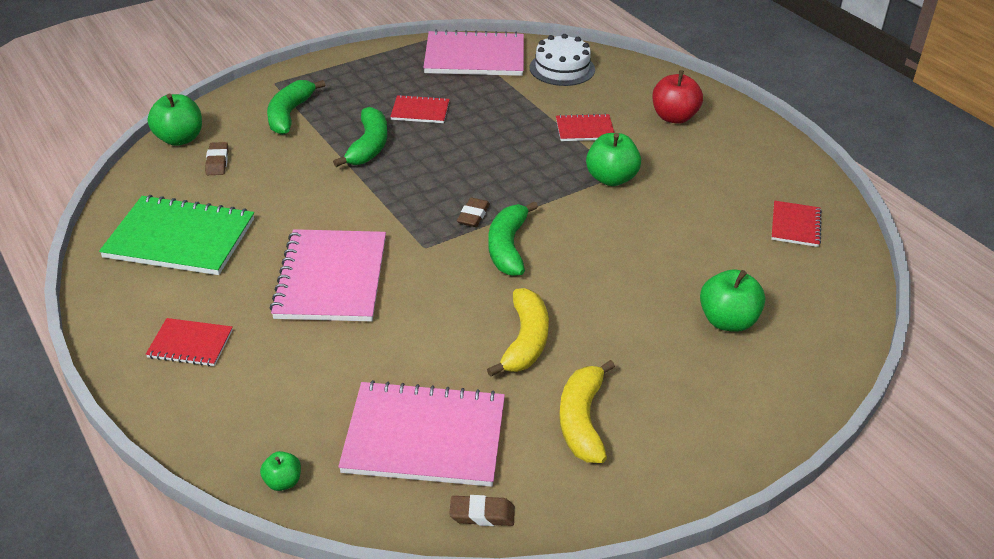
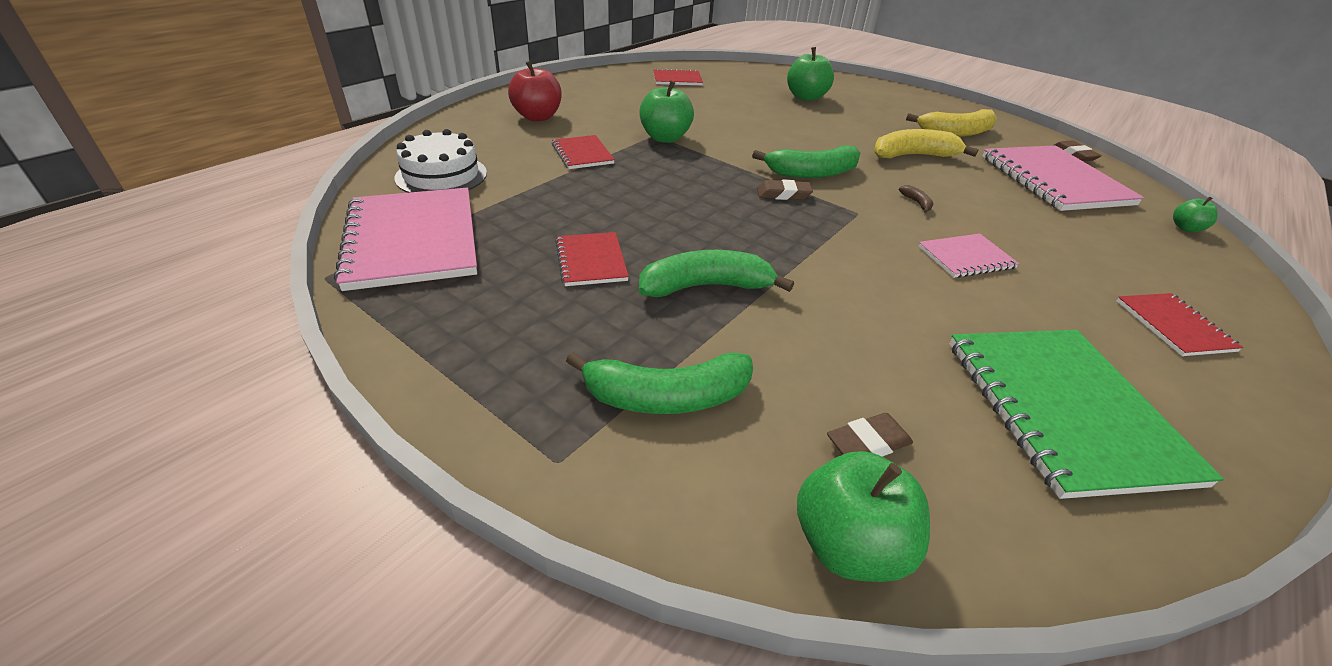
camera: 110 degrees left, 0 degrees up
pink notebook [270,229,386,321] -> pink notebook [918,234,1019,278], size x0.51
none -> brown banana [899,185,933,213]

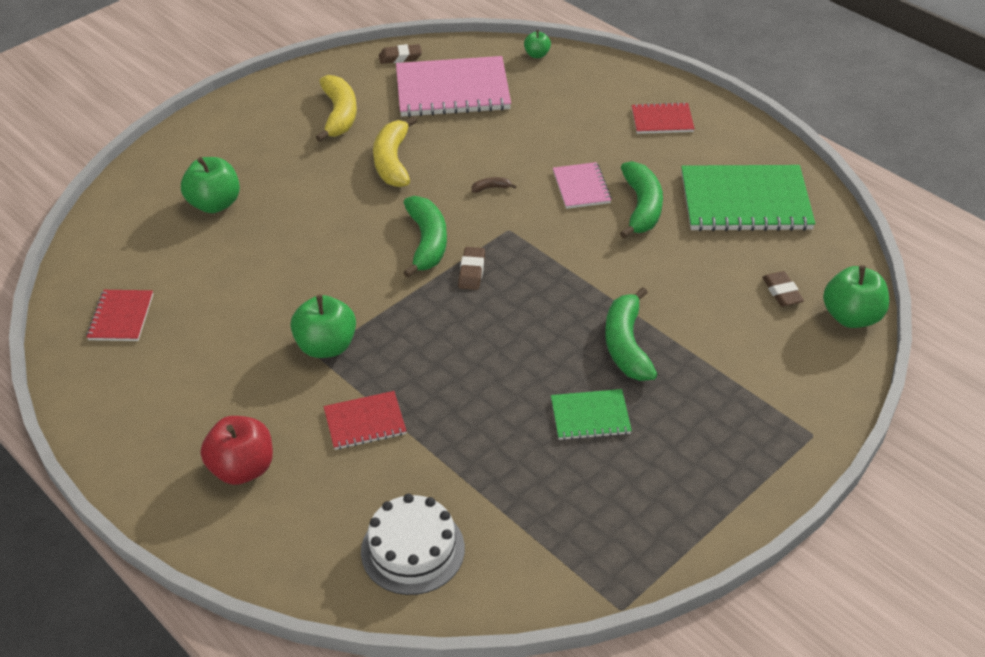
camera: 80 degrees left, 5 degrees up
pink notebook [334,188,477,291] -> none
red notebook [555,232,629,286] -> green notebook [551,389,632,440]
green banana [566,352,753,414] -> green banana moved to [620,161,663,239]

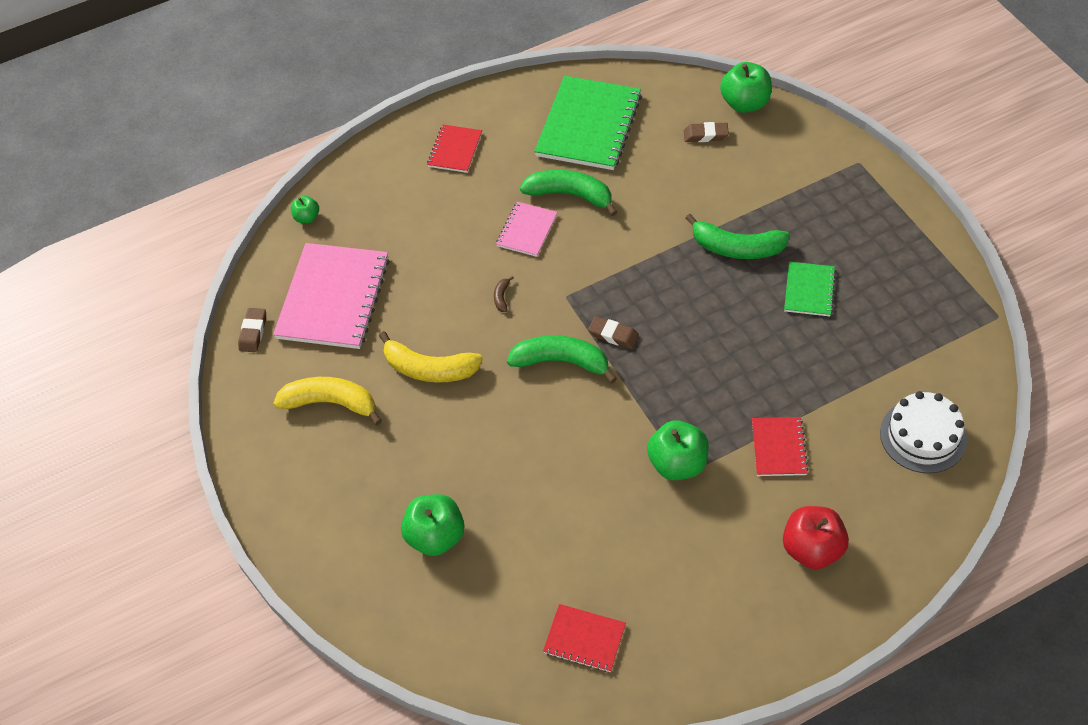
camera: 70 degrees left, 10 degrees up
pink notebook [553,162,612,209] -> pink notebook turned 75 degrees counterclockwise [496,202,557,257]

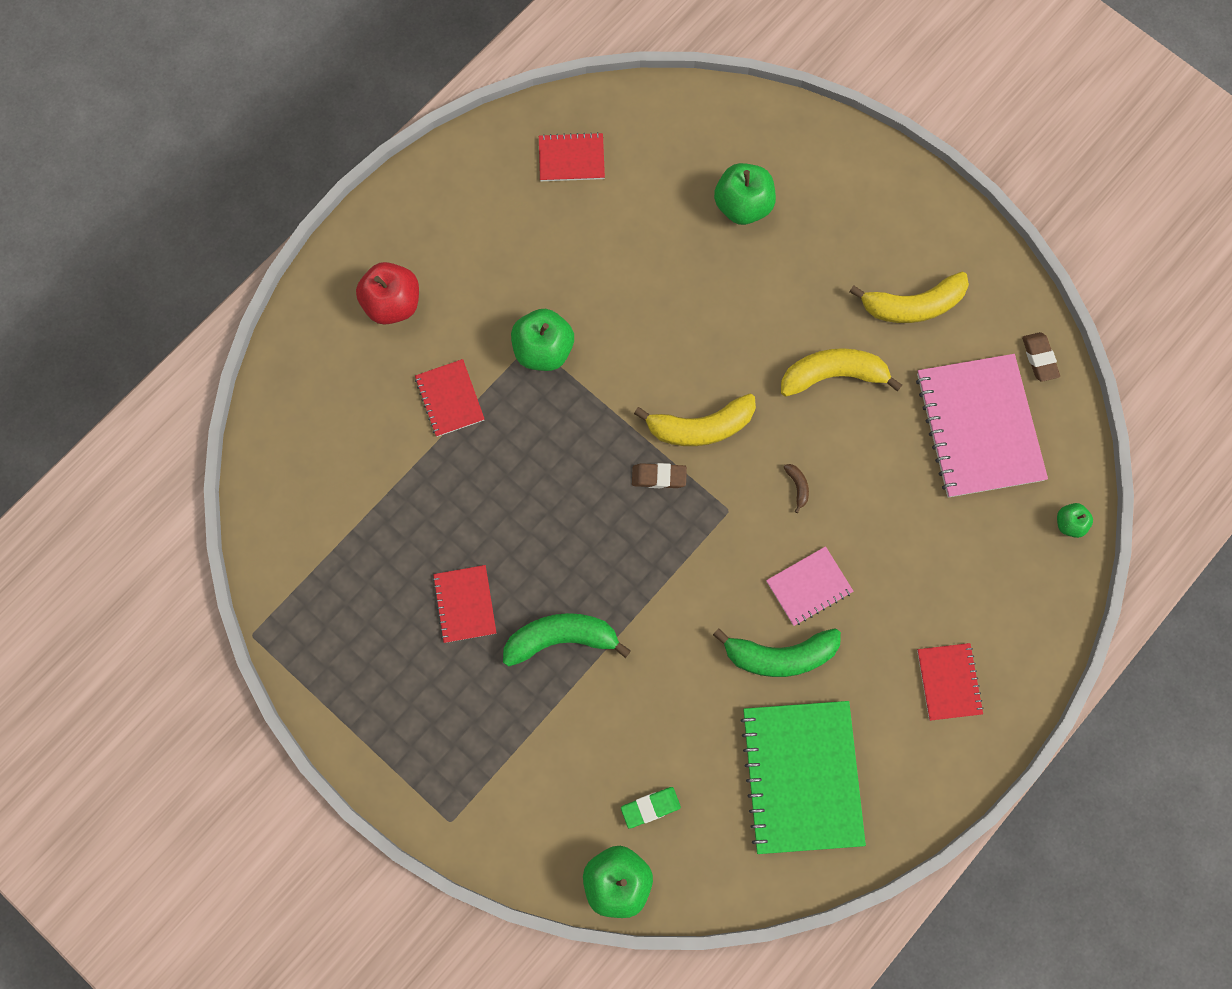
camera: 155 degrees right, 20 degrees up
pink notebook [496,202,557,257] -> pink notebook turned 60 degrees clockwise [766,546,853,626]
green banana [507,335,617,383] -> yellow banana [634,394,756,446]
brown eraser [684,122,729,142] -> green eraser [621,787,681,828]
green notebook [784,262,836,316] -> red notebook [433,565,496,643]
white cake [880,391,967,473] -> none

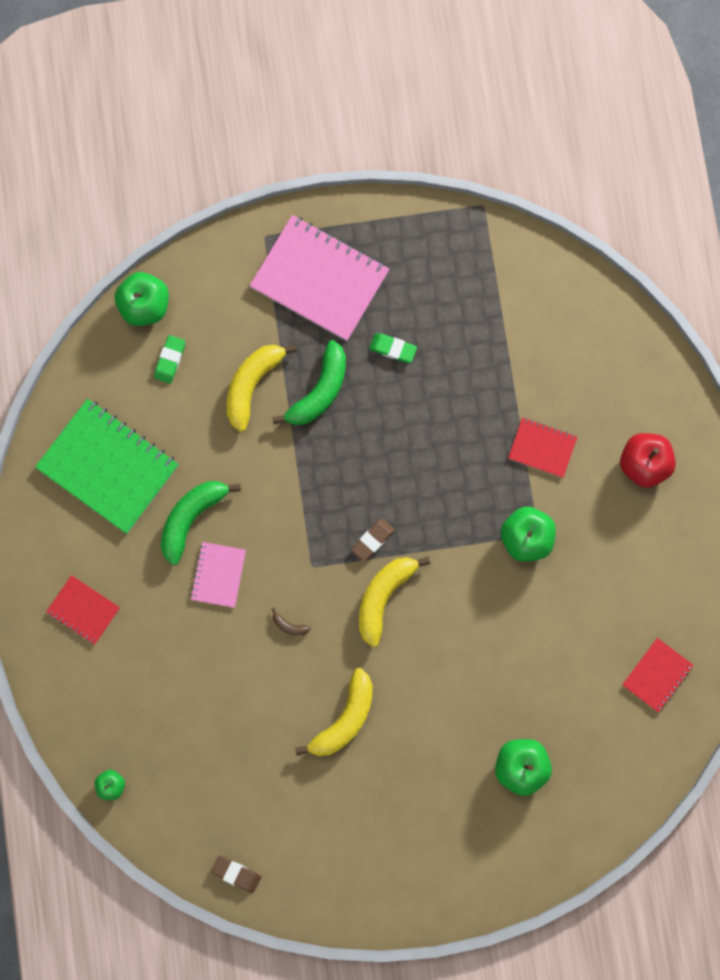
camera: 130 degrees right, 5 degrees up
red notebook [433,565,496,643] -> green eraser [369,333,417,363]
yellow banana [850,271,969,323] -> yellow banana moved to [226,344,297,432]
pink notebook [916,354,1048,498] -> pink notebook moved to [249,215,389,341]

